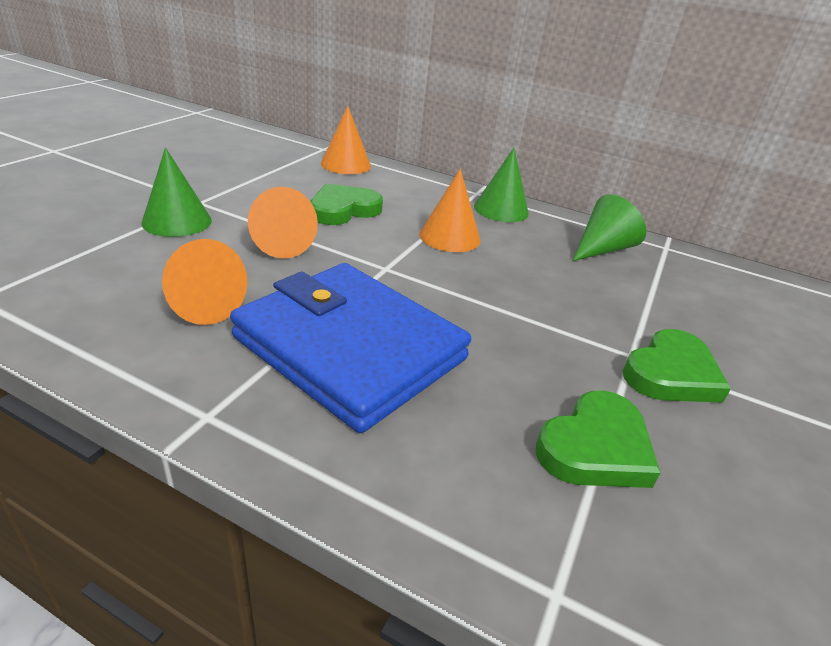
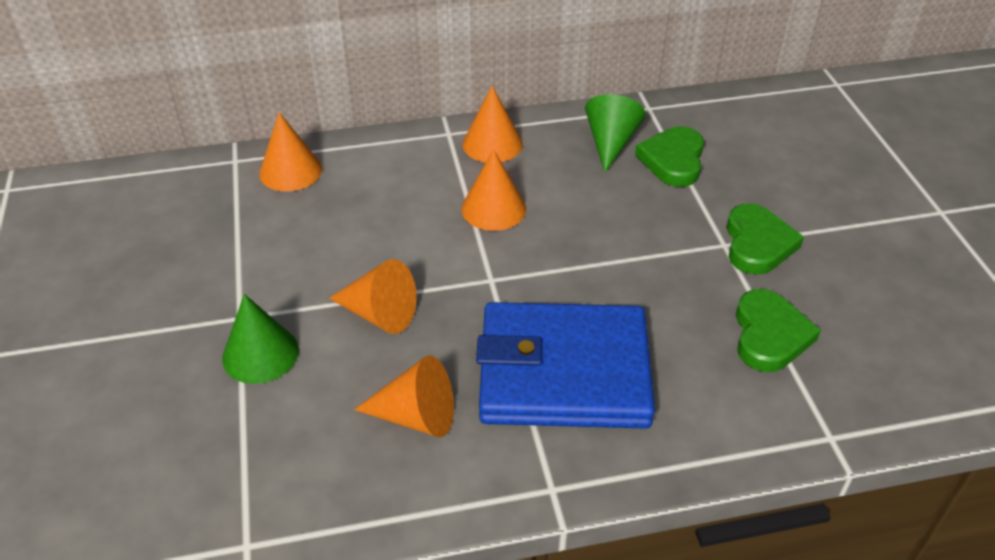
camera: 35 degrees left, 10 degrees up
green heart [310,184,383,225] -> green heart moved to [635,126,704,187]
green cone [474,148,529,222] -> orange cone [462,85,523,162]

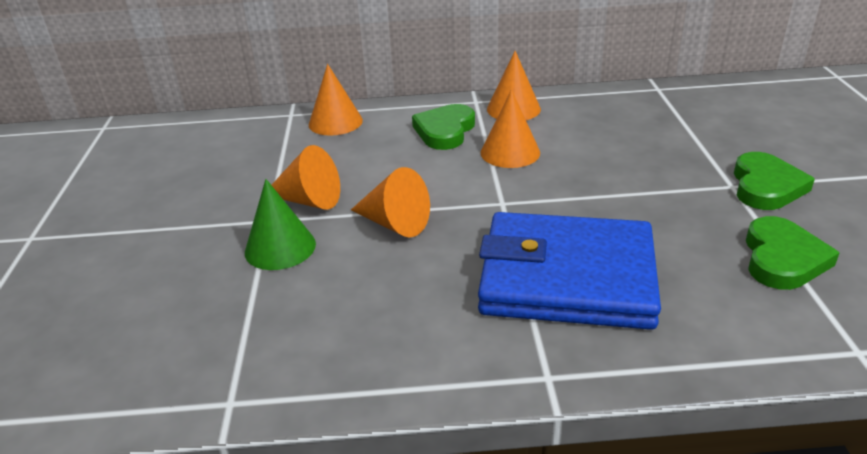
camera: 10 degrees right, 10 degrees down
orange cone [354,355,454,437] -> orange cone moved to [272,145,340,210]
green cone [585,94,646,173] -> none
green heart [635,126,704,187] -> green heart moved to [412,104,475,150]

